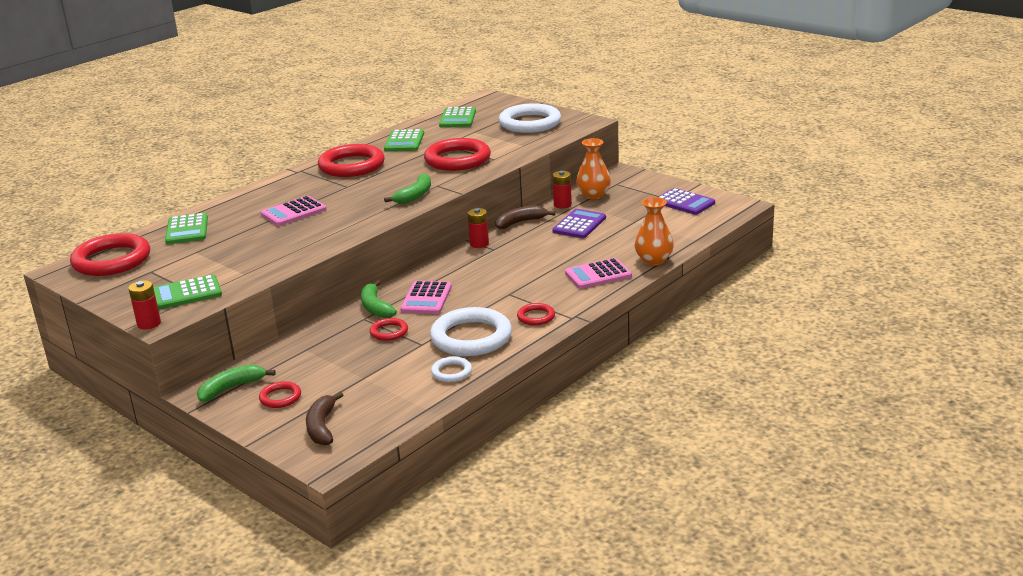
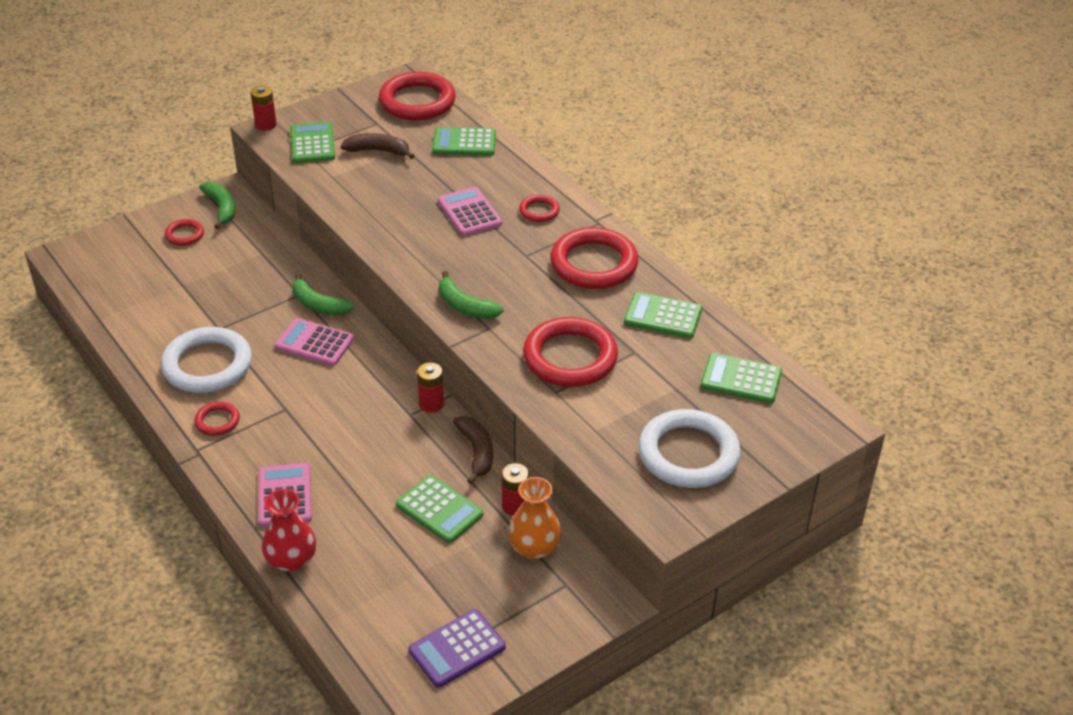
camera: 100 degrees right, 15 degrees up
brown banana [306,392,343,445] -> brown banana moved to [341,133,414,159]
green banana [361,280,397,318] -> green banana turned 135 degrees counterclockwise [292,273,354,315]
red ring [370,318,408,341] -> red ring moved to [519,195,560,222]
white ring [431,357,472,382] -> none
purple calculator [553,209,606,238] -> green calculator [396,475,483,543]
orange vase [635,197,674,265] -> red vase [262,489,316,572]

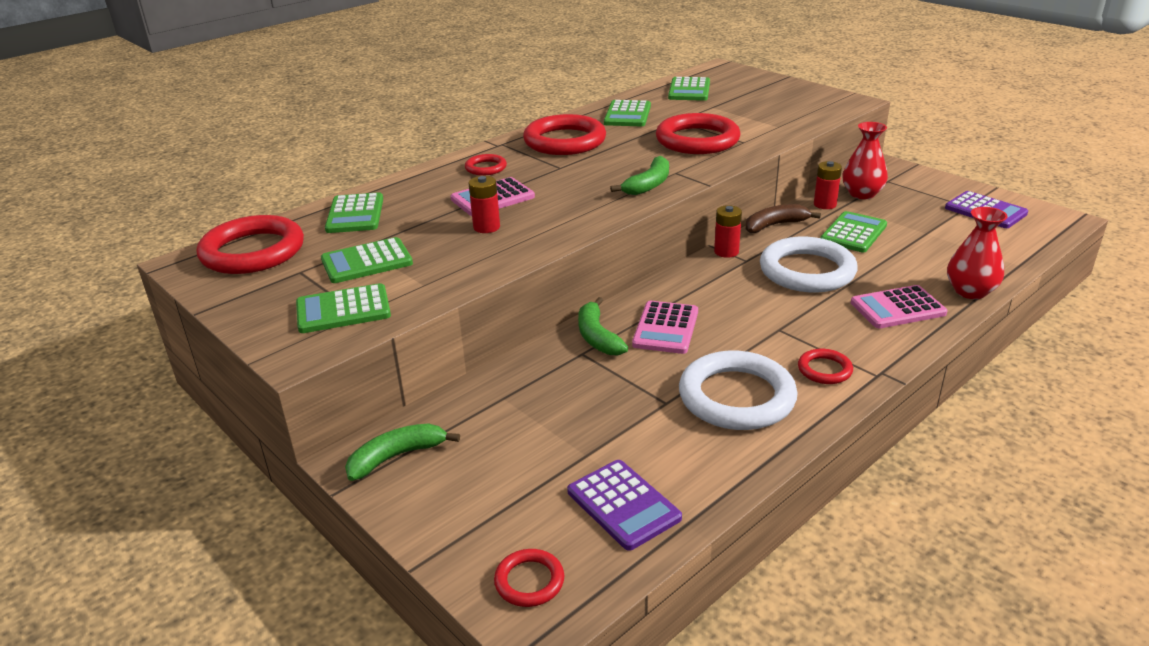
camera: 95 degrees left, 10 degrees down
red ring [165,219,204,246] -> red ring moved to [494,549,564,607]
red battery [251,85,277,131] -> red battery moved to [469,176,500,233]
green banana [292,273,354,315] -> green banana turned 135 degrees clockwise [578,297,628,355]
brown banana [341,133,414,159] -> green calculator [321,237,413,283]
orange vase [508,477,562,559] -> red vase [843,122,888,199]
white ring [639,409,741,488] -> white ring moved to [760,237,858,292]
none -> purple calculator [567,460,682,551]

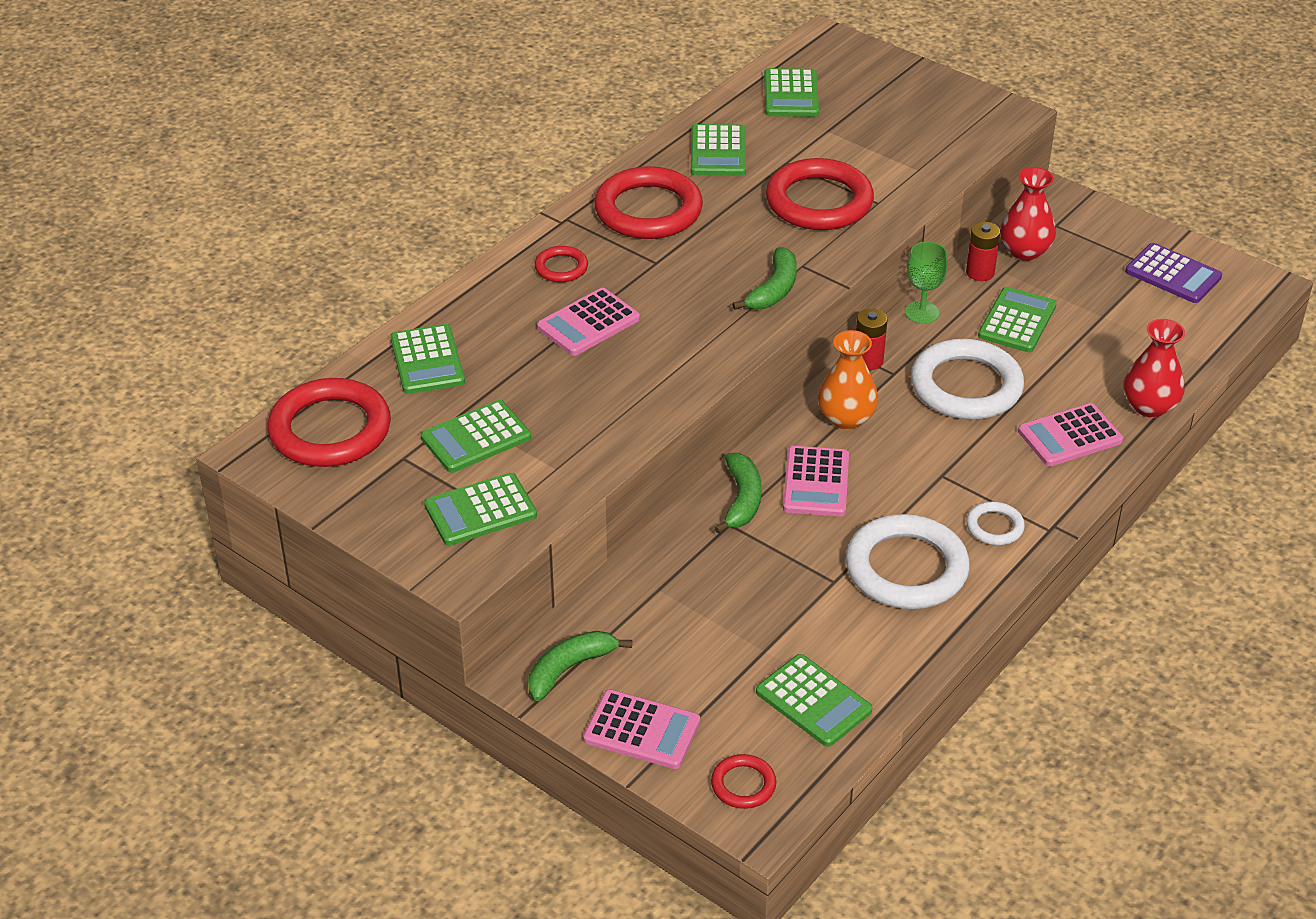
camera: 10 degrees left, 10 degrees up
red battery [469,176,500,233] -> none
purple calculator [567,460,682,551] -> green calculator [756,654,872,747]
green banana [578,297,628,355] -> green banana turned 150 degrees counterclockwise [715,453,762,534]
brown banana [745,204,821,233] -> green goblet [905,242,948,324]
red ring [798,349,853,384] -> white ring [966,502,1025,545]
none -> pink calculator [583,689,700,769]
none -> orange vase [818,330,878,429]

